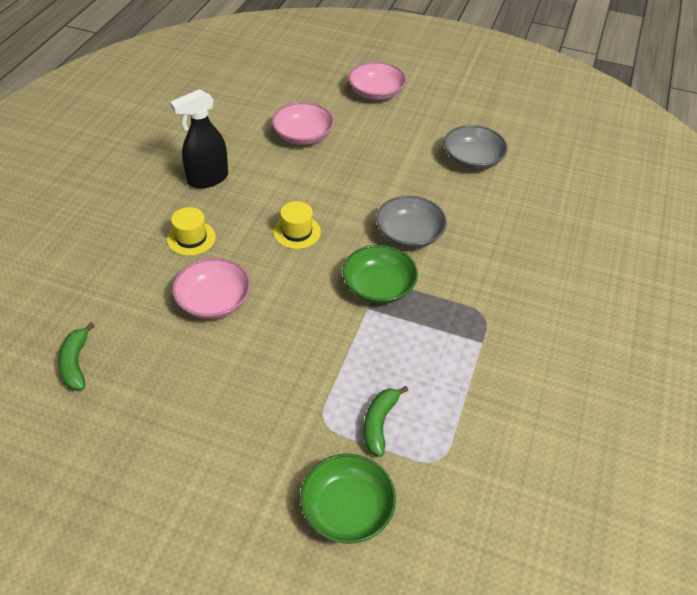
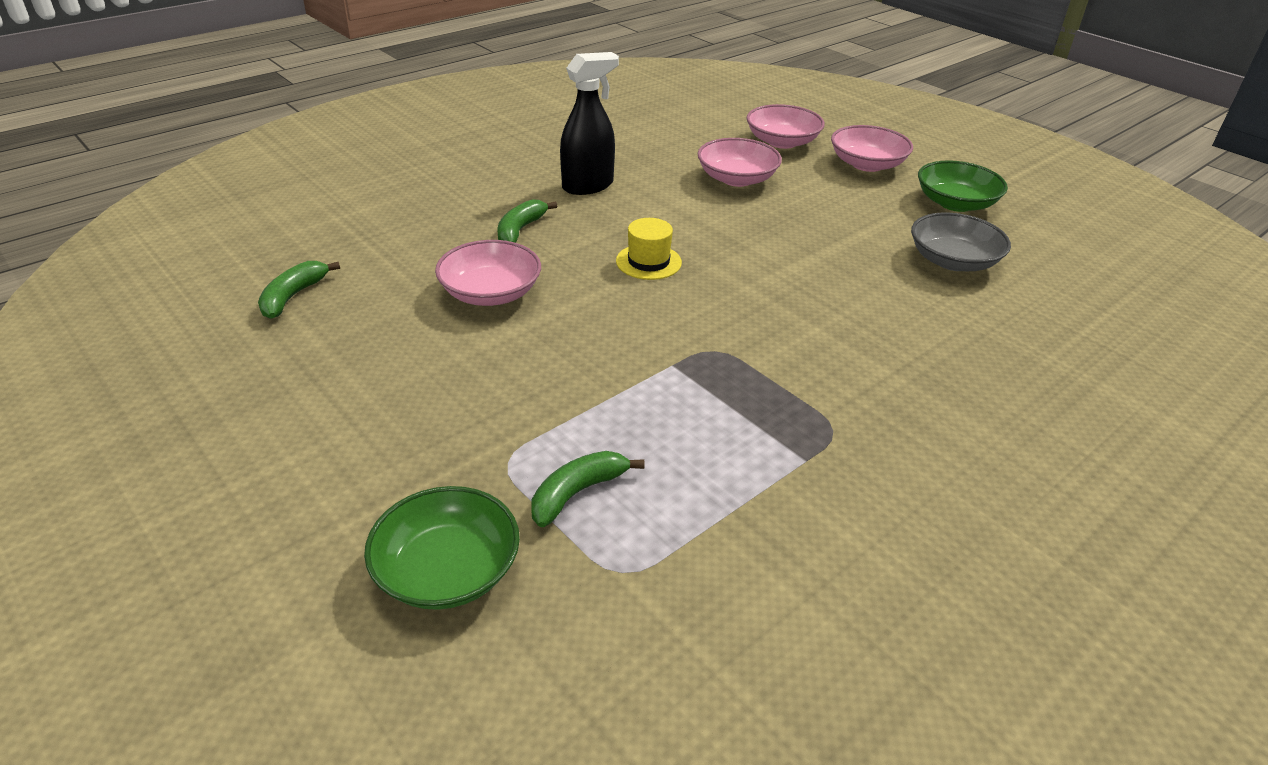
camera: 30 degrees right, 10 degrees down
yellow hat [167,207,216,256] -> green banana [498,199,557,243]
black spray bottle [170,89,228,189] -> black spray bottle turned 150 degrees clockwise [560,52,619,195]
green bowl [343,245,418,304] -> green bowl moved to [918,160,1008,212]
grey bowl [376,196,447,249] -> none
none -> pink bowl [747,104,825,149]

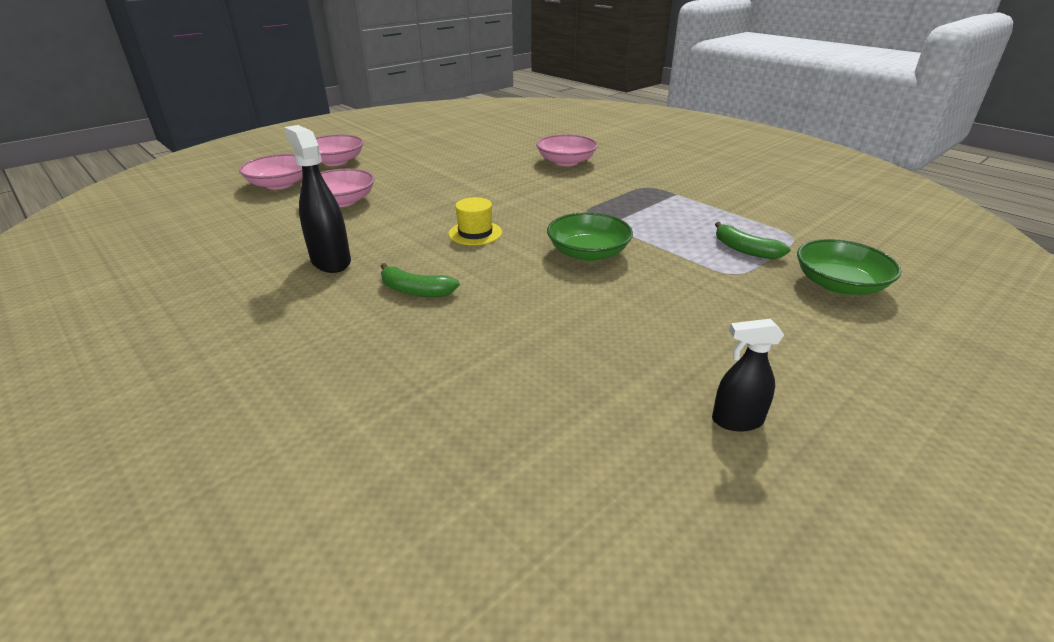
camera: 90 degrees left, 5 degrees down
green banana [258,261,340,319] -> none
pink bowl [435,240,541,306] -> pink bowl moved to [536,134,598,166]
grey bowl [911,212,1011,271] -> none
green bowl [918,160,1008,212] -> green bowl moved to [547,212,633,261]
none -> black spray bottle [712,319,784,431]

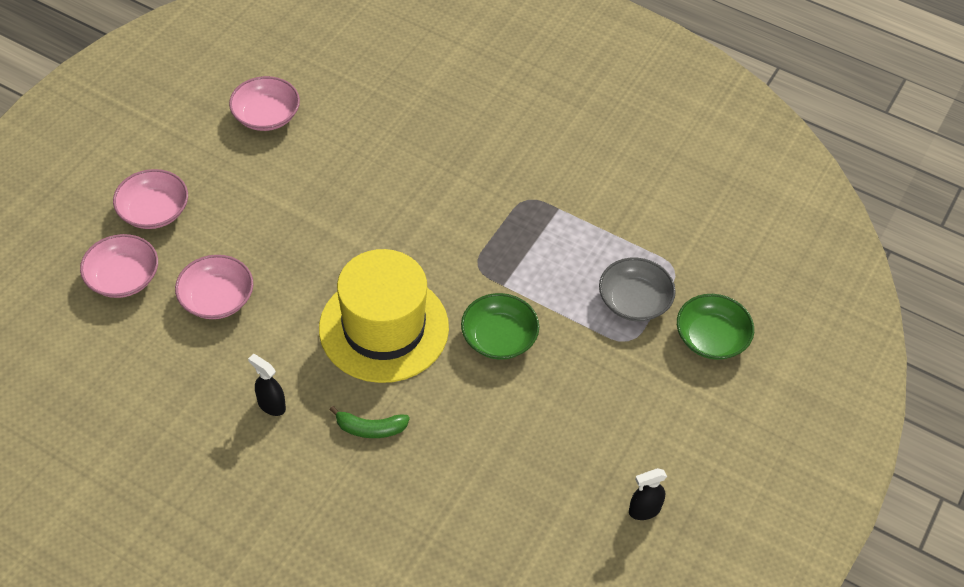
camera: 20 degrees left, 20 degrees up
black spray bottle [284,125,351,273] -> black spray bottle [248,354,286,416], size x0.62
yellow hat [448,197,502,245] -> yellow hat [319,249,449,383], size x2.46
pink bowl [536,134,598,166] -> pink bowl moved to [229,76,300,131]
green banana [715,222,791,259] -> grey bowl [599,258,676,321]

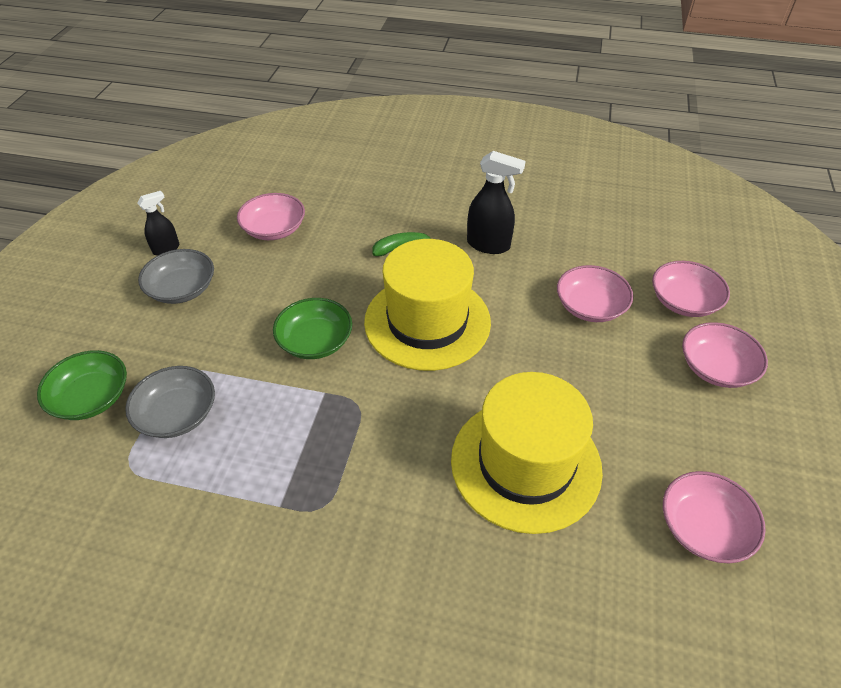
camera: 165 degrees right, 5 degrees down
black spray bottle [248,354,286,416] -> black spray bottle [467,151,526,254], size x1.61
none -> grey bowl [138,249,214,304]
none -> pink bowl [237,193,305,240]
none -> yellow hat [451,372,603,534]

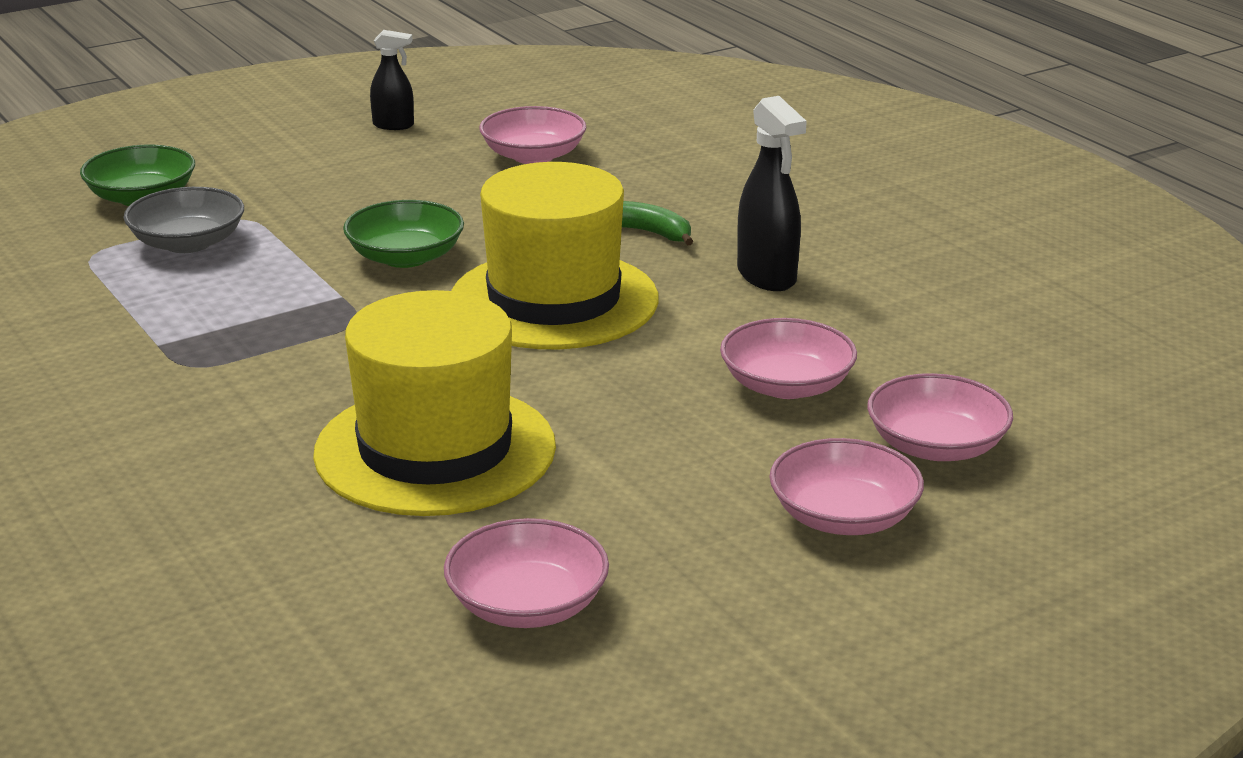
camera: 45 degrees right, 20 degrees down
grey bowl [138,249,214,304] -> none

